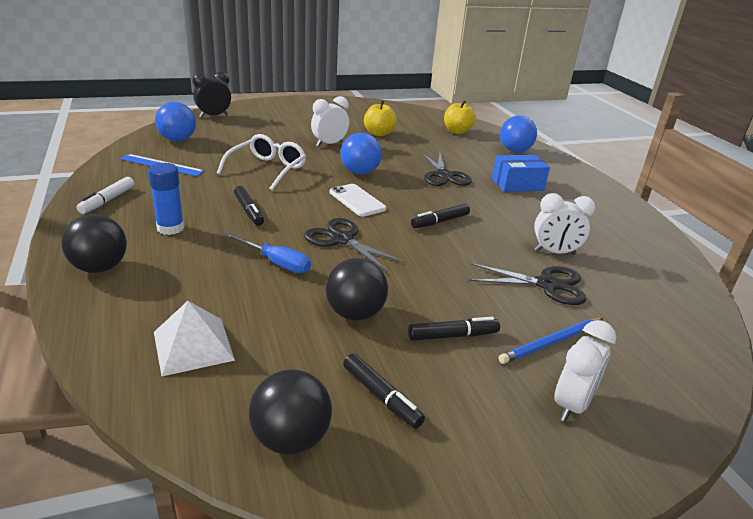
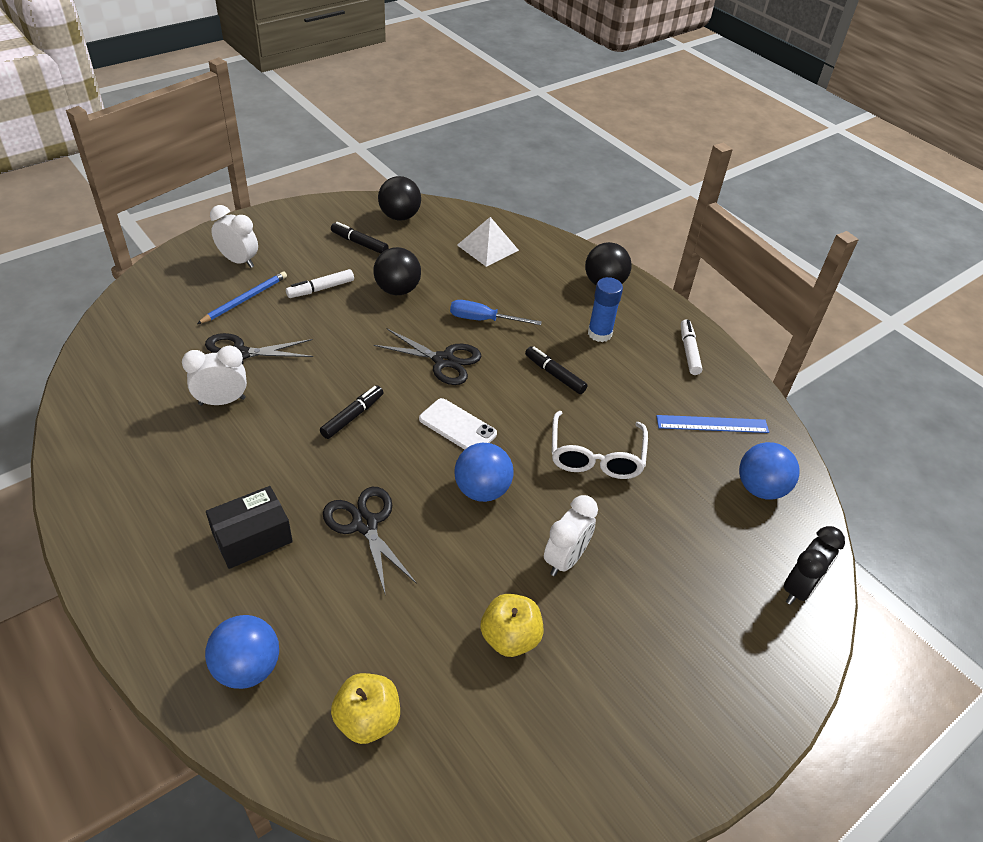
camera: 160 degrees right, 15 degrees up
black marker [408,317,500,341] -> white marker [286,269,354,298]
blue box [492,155,550,192] -> black box [206,486,293,569]
white clock [554,320,616,422] -> white clock turned 105 degrees clockwise [210,205,258,268]

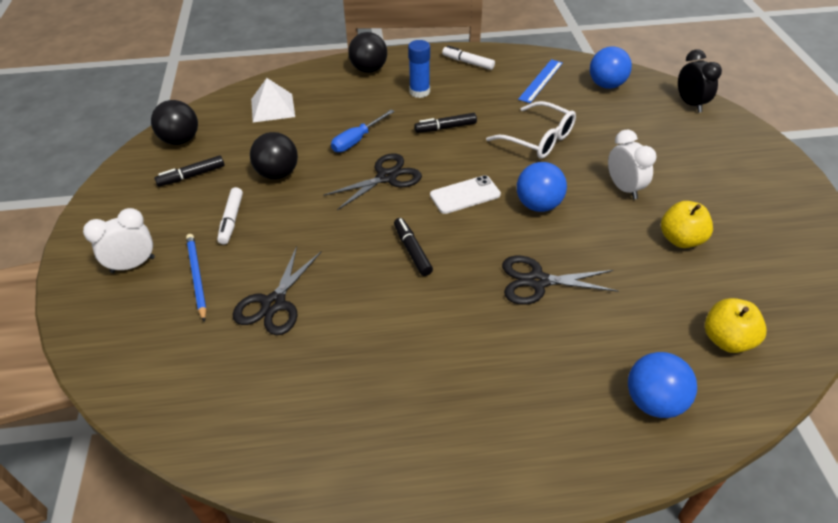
camera: 55 degrees left, 0 degrees up
white clock [182,345,247,405] -> none
black box [206,486,293,569] -> none

